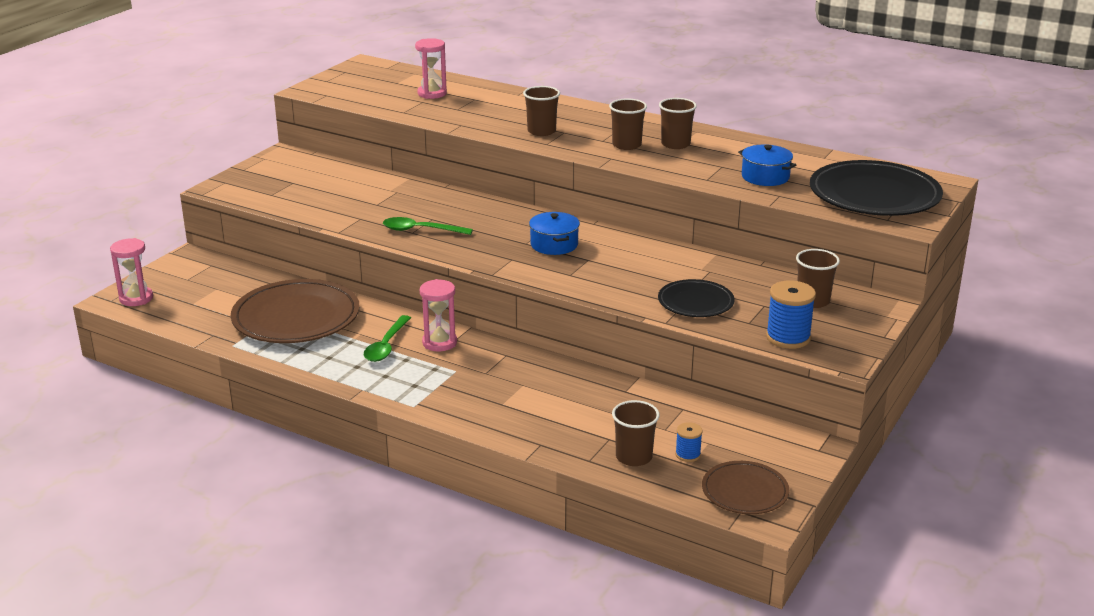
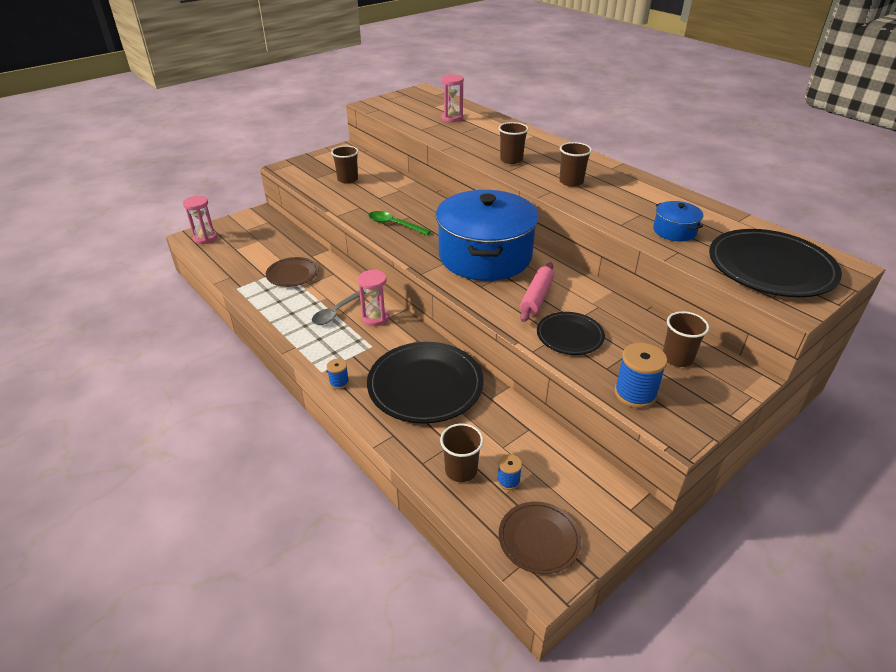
camera: 20 degrees right, 10 degrees up
brown plate [231,279,360,343] -> brown plate [266,257,319,287], size x0.56
green spoon [364,315,411,362] -> grey spoon [312,291,366,325]
blue pot [529,212,580,255] -> blue pot [436,190,539,281], size x2.41
brown cup [659,98,697,149] -> brown cup moved to [331,146,359,184]
none -> blue spool [327,359,349,389]
none -> black plate [367,342,484,424]
none -> pink rolling pin [520,262,554,322]

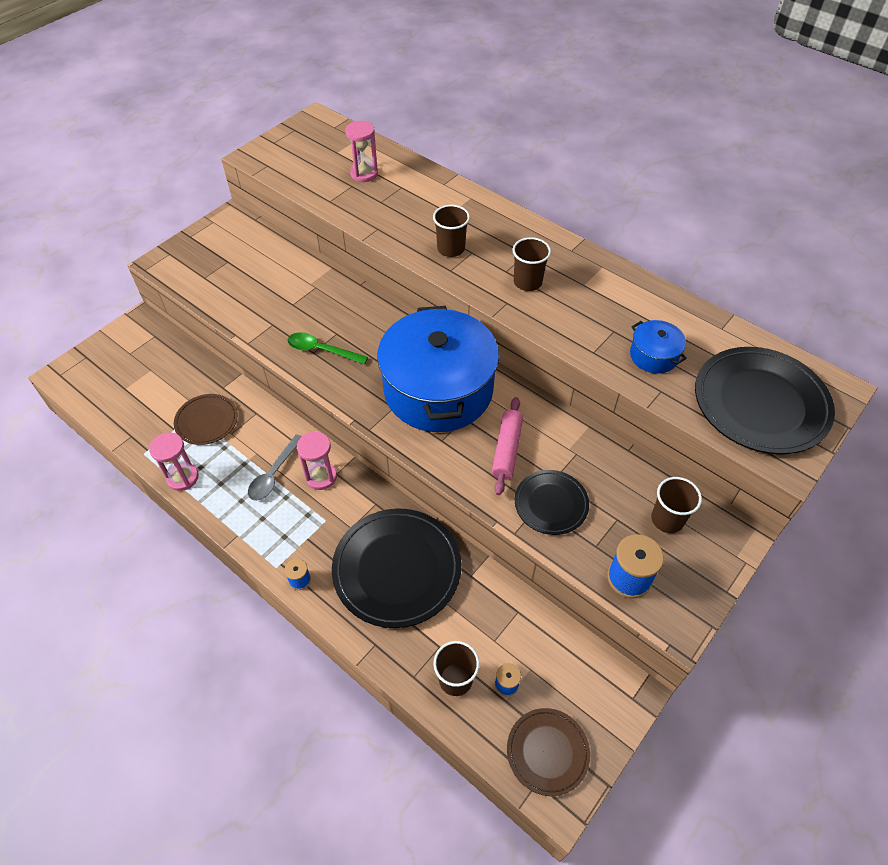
camera: 10 degrees left, 15 degrees up
pink hourglass [183,196,217,244] -> pink hourglass moved to [149,432,199,491]
brown cup [331,146,359,184] -> none

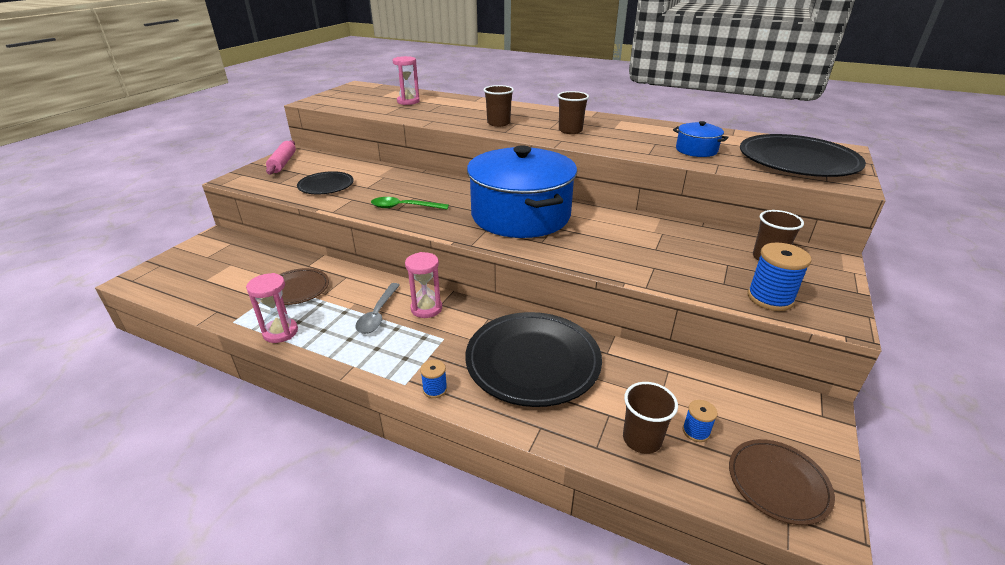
camera: 15 degrees left, 20 degrees down
pink rolling pin [492,397,523,495] -> pink rolling pin moved to [266,140,296,174]
black plate [515,470,589,535] -> black plate moved to [297,171,354,194]

